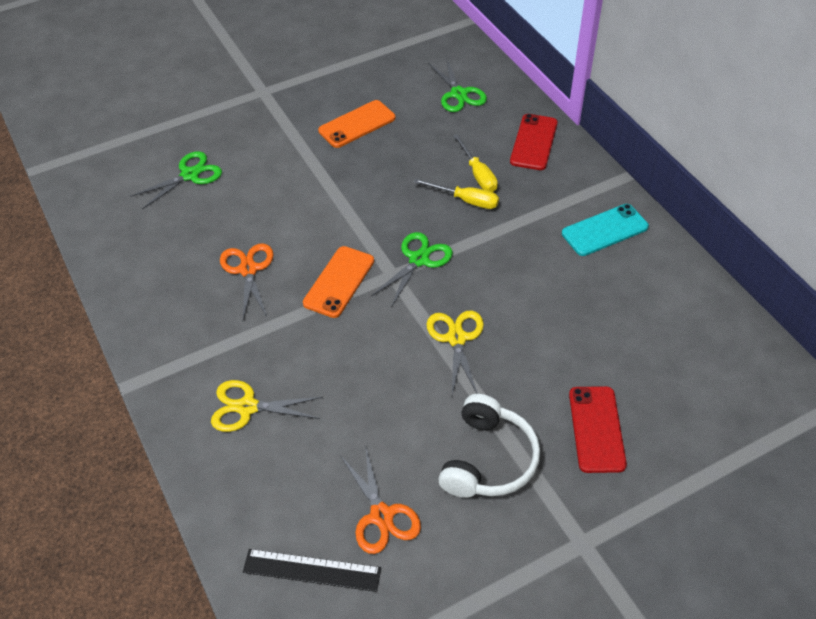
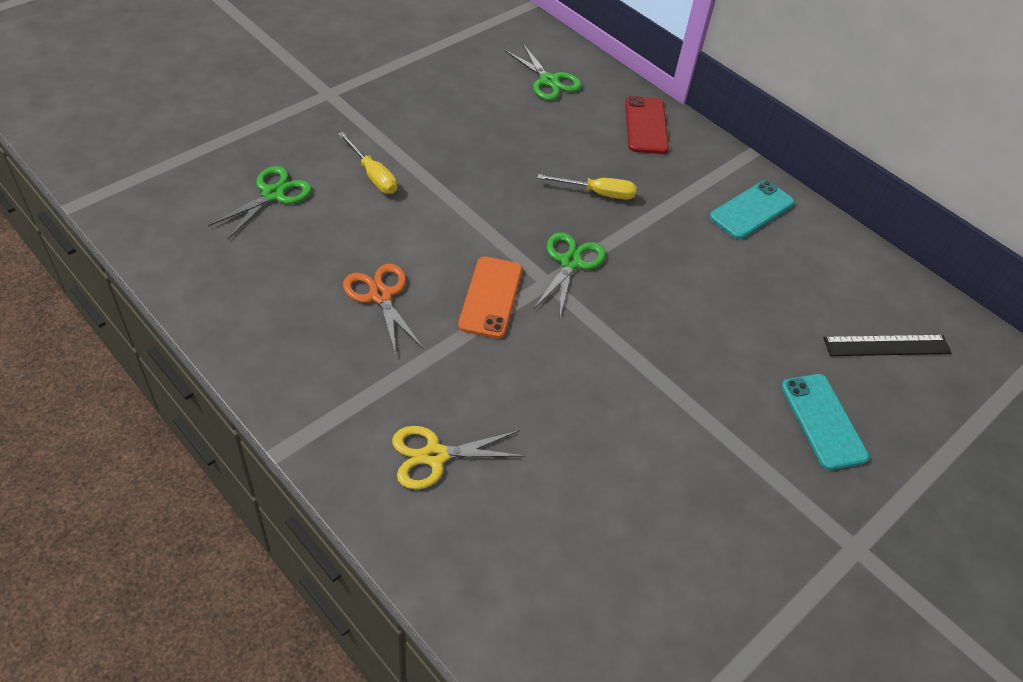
camera: 20 degrees left, 0 degrees up
black ruler [243,549,381,592] -> black ruler moved to [823,335,952,356]
orange phone [318,100,395,148] -> none
orange scissors [340,445,421,554] -> none
yellow scissors [427,311,484,395] -> none
white headphones [438,394,540,498] -> none
yellow screwdriver [453,134,498,192] -> yellow screwdriver moved to [338,132,397,194]
red phone [569,386,627,473] -> turquoise phone [781,374,869,470]

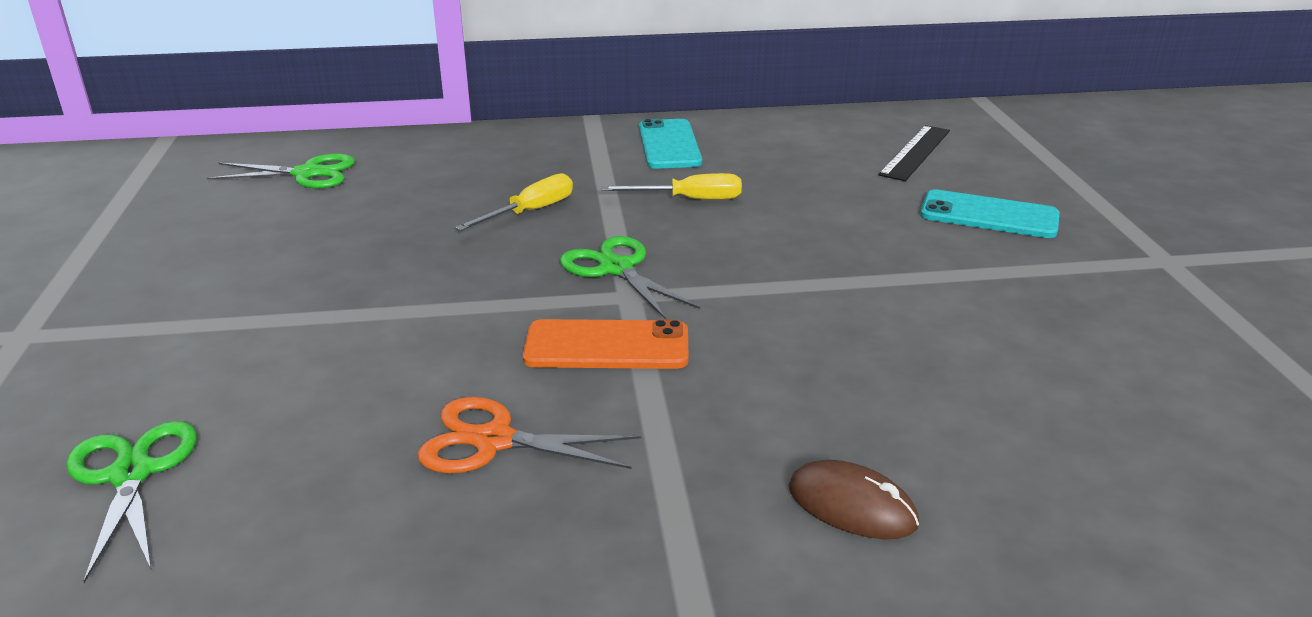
camera: 50 degrees left, 20 degrees down
yellow screwdriver [338,132,397,194] -> yellow screwdriver moved to [602,173,742,200]
yellow scissors [392,426,526,490] -> brown mouse [788,460,919,539]
orange phone [458,256,522,339] -> orange phone turned 45 degrees counterclockwise [523,319,688,369]
red phone [625,96,669,154] -> none

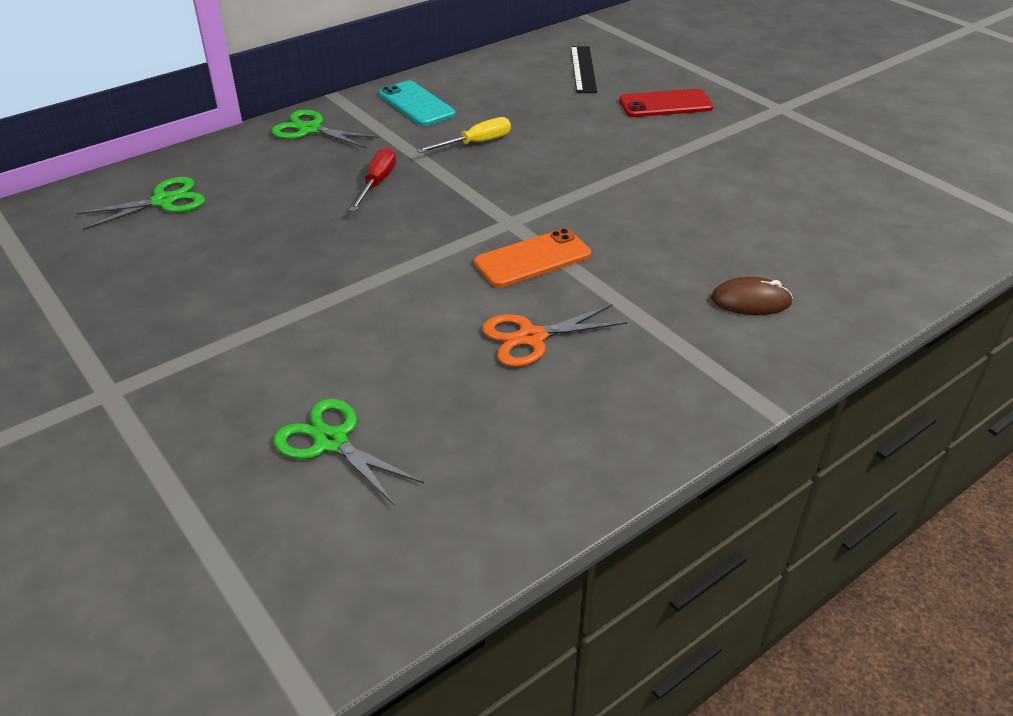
camera: 30 degrees left, 10 degrees up
yellow screwdriver [455,173,573,231] -> red screwdriver [349,147,396,211]
green scissors [560,236,700,320] -> green scissors moved to [271,110,379,148]
turquoise phone [920,189,1060,238] -> red phone [619,89,714,117]

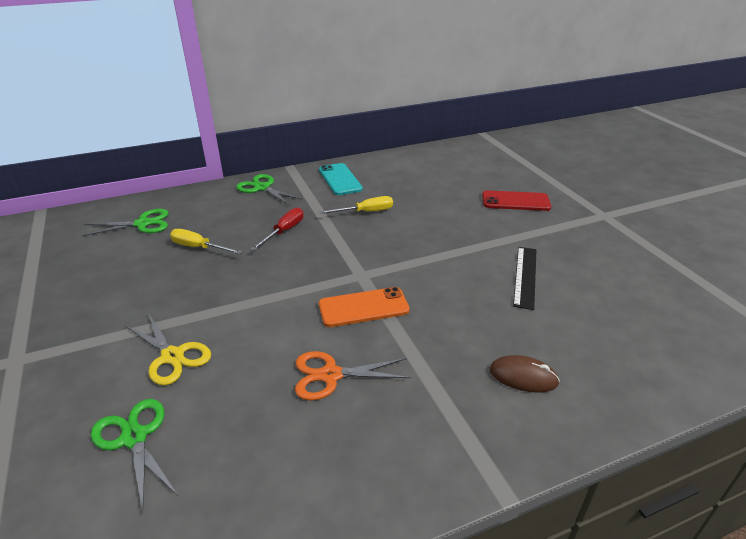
camera: 15 degrees right, 5 degrees down
black ruler [571,46,597,93] -> black ruler moved to [513,247,536,310]
none -> yellow scissors [126,314,211,385]
none -> yellow screwdriver [170,229,243,254]

